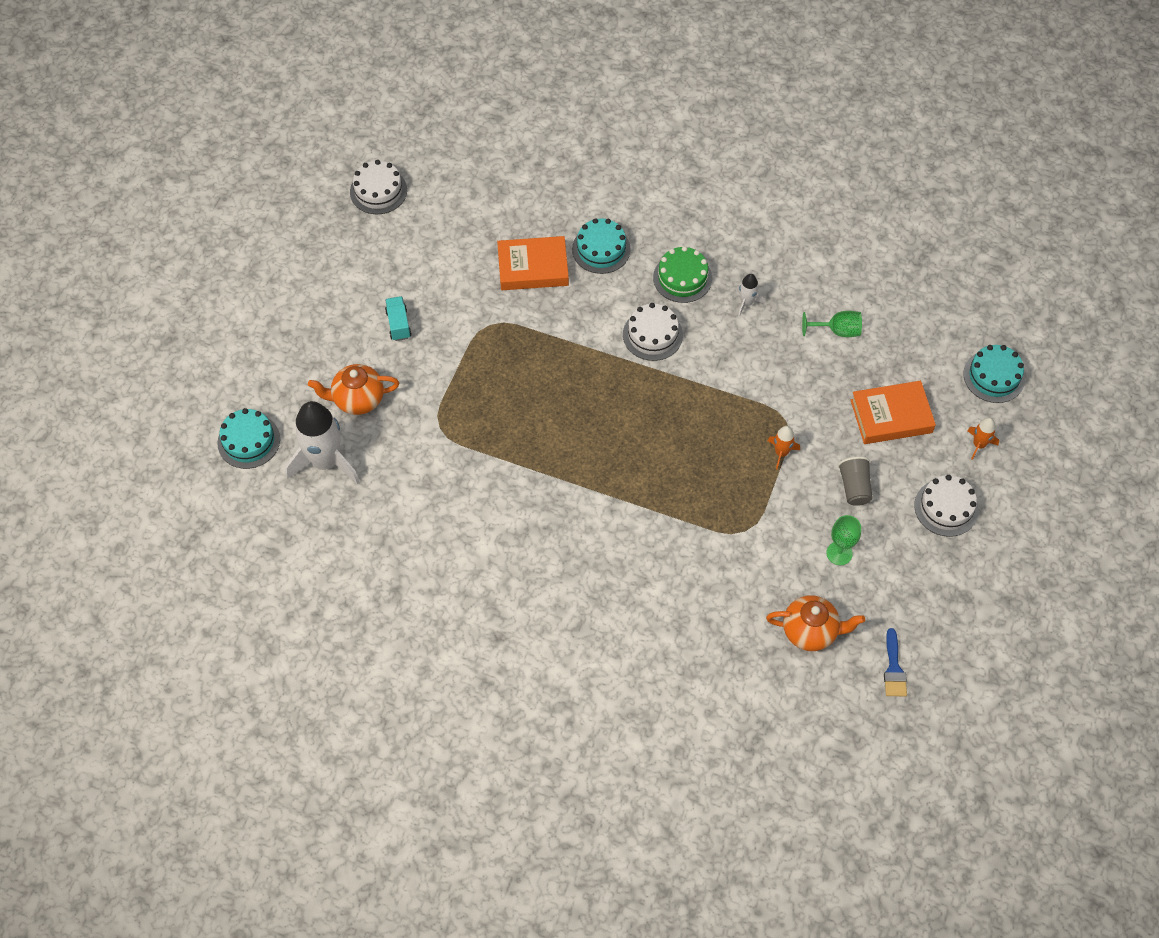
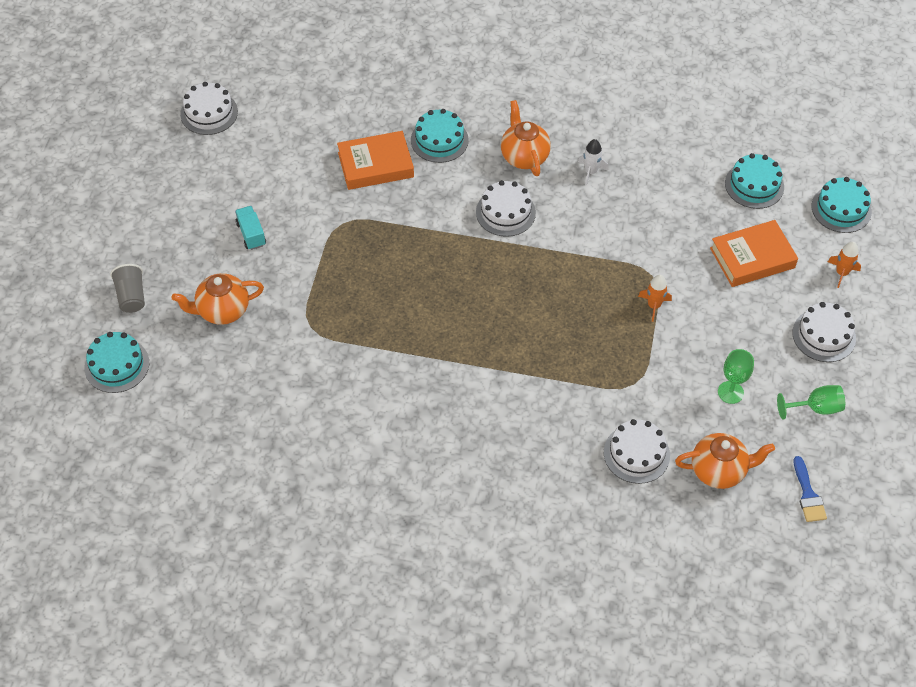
camera: 10 degrees left, 5 degrees down
white rocket [286,401,360,484] -> none
green cake [653,246,712,303] -> orange teapot [501,100,551,176]
green goblet [802,311,862,337] -> green goblet moved to [777,385,845,420]
grey cup [838,457,873,506] -> grey cup moved to [110,264,145,313]
none -> white cake [604,419,670,484]
none -> turquoise cake [725,153,784,209]

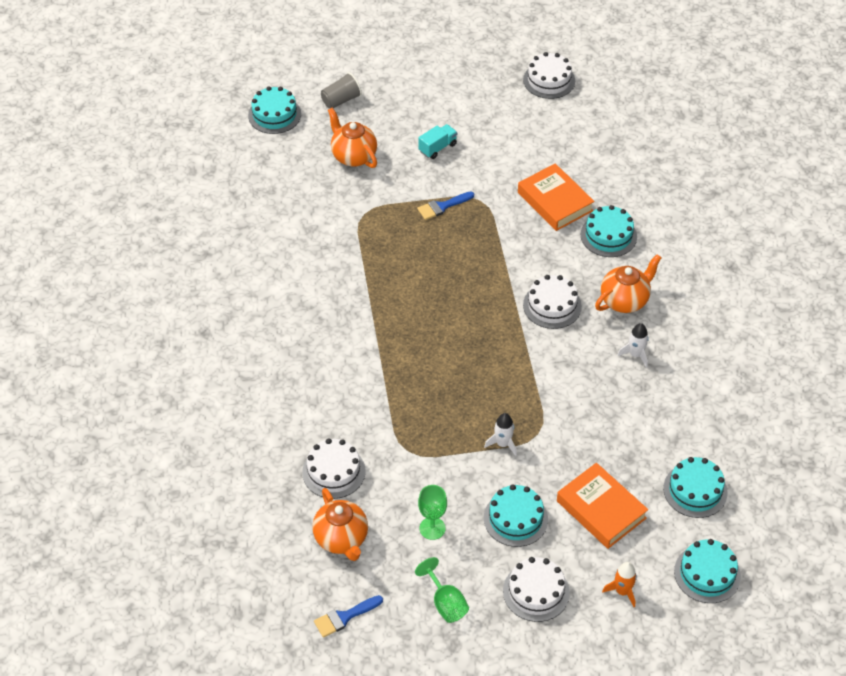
camera: 70 degrees right, 5 degrees down
orange rocket [638,275,672,322] -> white rocket [484,413,517,456]
none -> blue brush [417,192,474,220]
none -> turquoise cake [484,484,548,547]

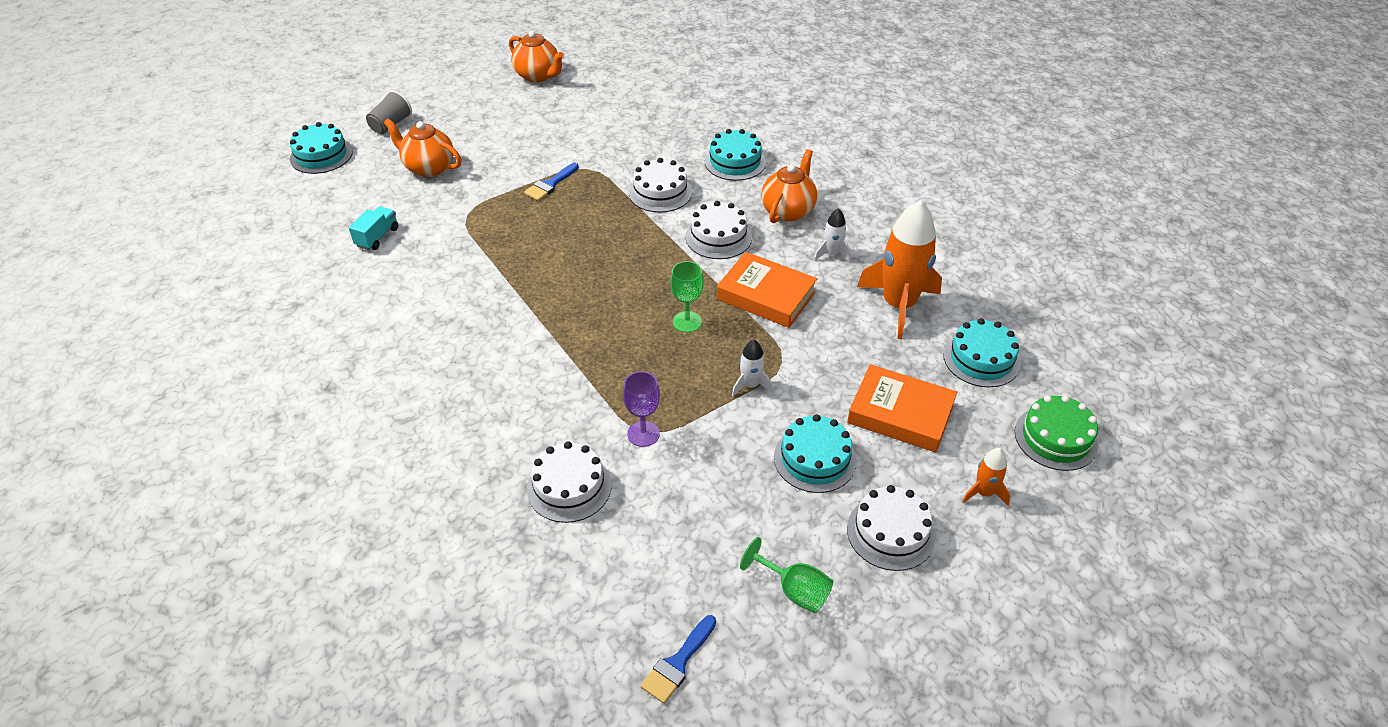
camera: 25 degrees left, 5 degrees down
orange teapot [312,488,368,561] -> orange teapot moved to [509,30,564,83]
turquoise truck [418,124,457,159] -> turquoise truck moved to [349,206,398,250]
green goblet [418,485,447,540] -> green goblet moved to [670,261,704,332]
orange book [518,163,595,231] -> orange book moved to [717,252,817,328]
white cake [523,52,575,99] -> white cake moved to [629,158,692,212]
turquoise cake [674,539,741,603] -> green cake [1015,395,1098,471]
none -> purple goblet [623,371,660,447]
none -> orange rocket [857,200,942,339]

